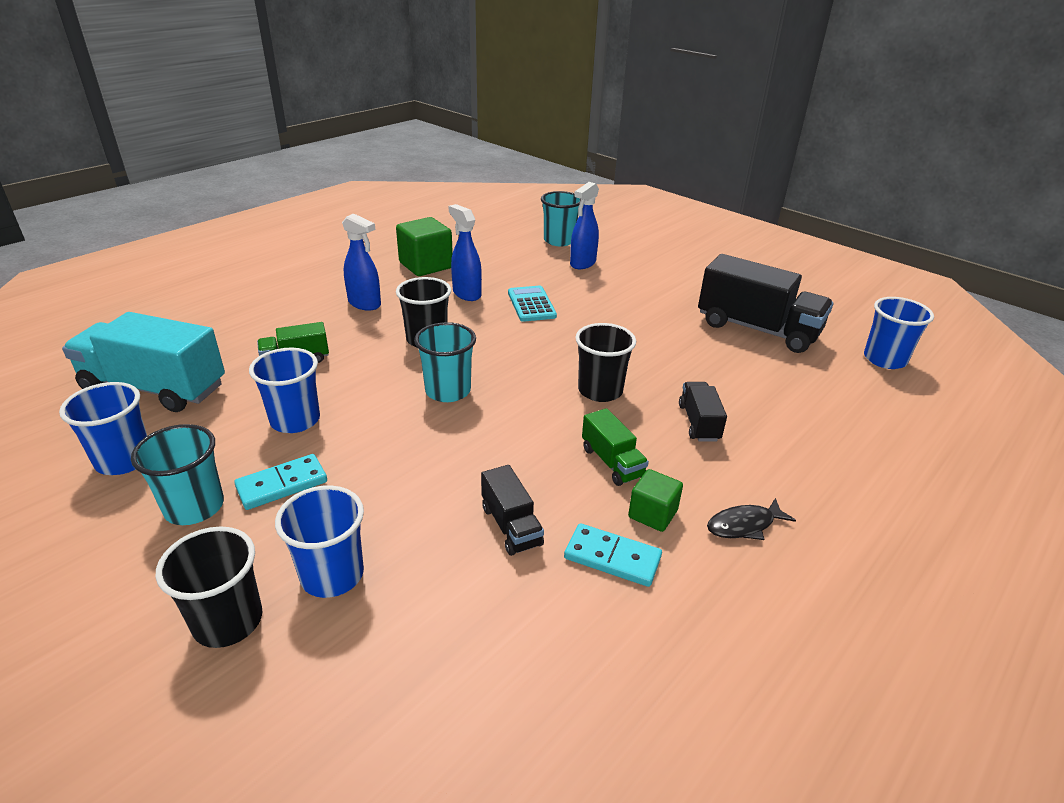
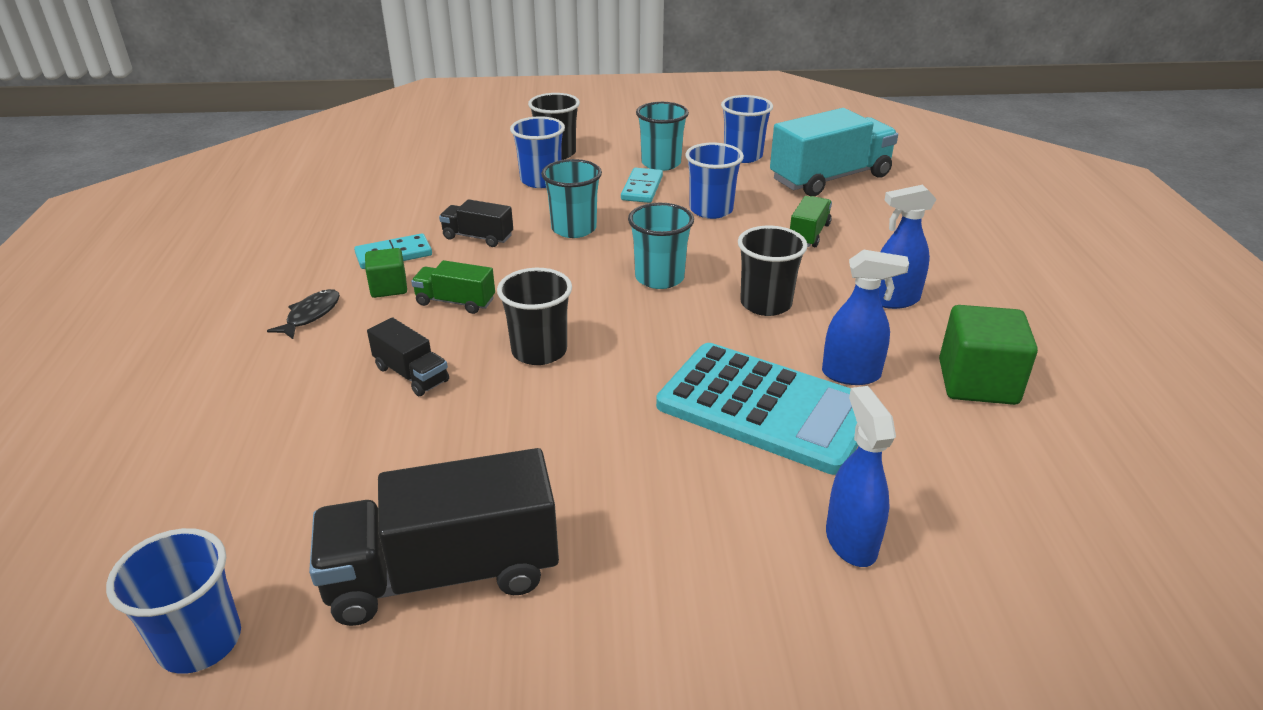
camera: 135 degrees right, 0 degrees up
turquoise calculator [508,286,557,322] -> turquoise calculator [656,343,858,475], size x1.95
turquoise cup [541,191,581,246] -> turquoise cup moved to [541,159,602,238]

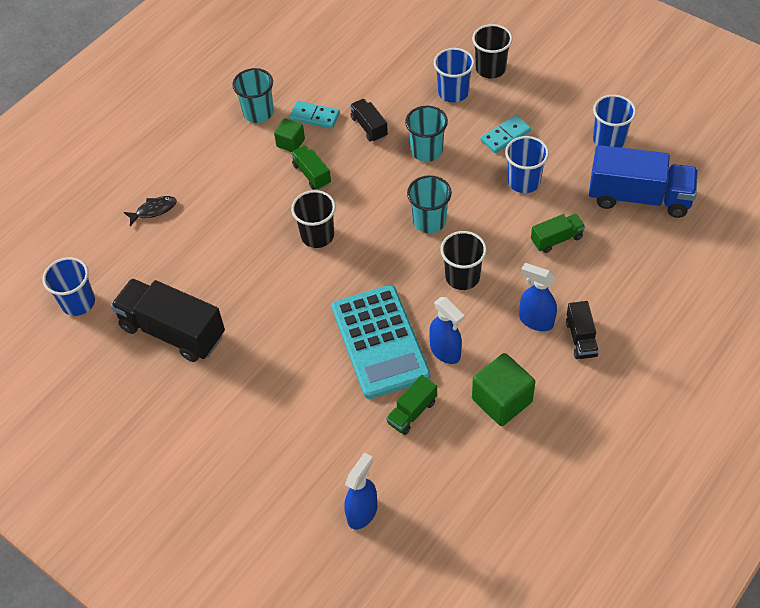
camera: 45 degrees right, 20 degrees up
black fish [267,289,340,339] -> black fish moved to [124,196,177,226]
black truck [367,317,449,396] -> black truck moved to [566,301,599,359]
turquoise cup [636,102,689,171] -> turquoise cup moved to [232,68,274,123]
turquoise truck [770,108,898,196] -> blue truck [589,145,698,218]
blue spray bottle [826,386,896,567] -> blue spray bottle moved to [344,453,377,530]
none -> green truck [386,375,437,435]

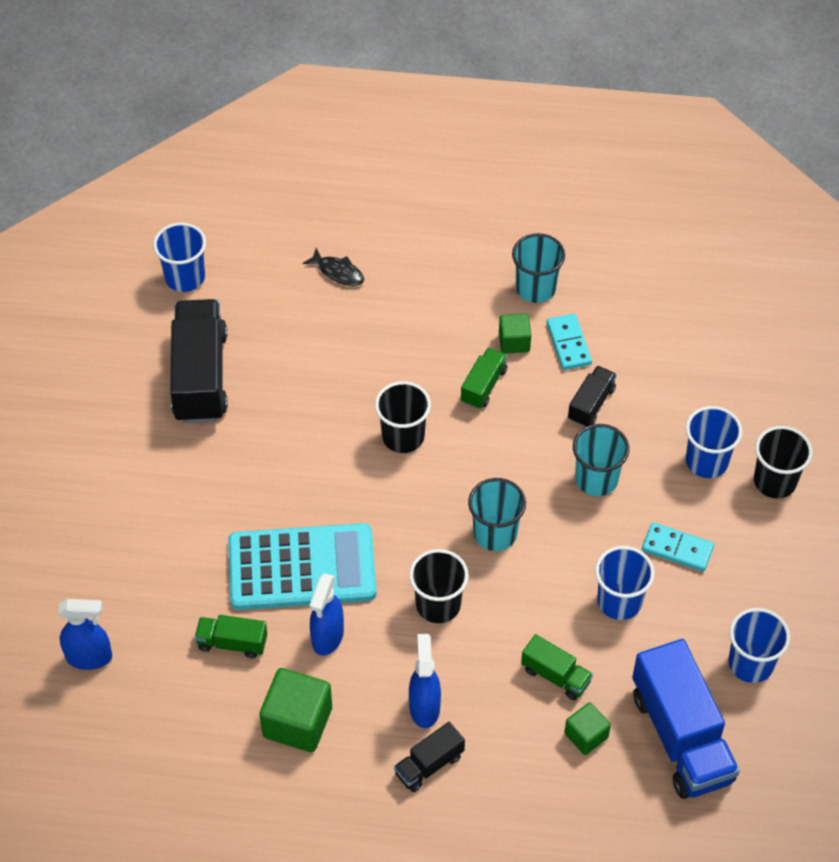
camera: 55 degrees right, 0 degrees up
turquoise calculator [332,285,431,399] -> turquoise calculator turned 135 degrees counterclockwise [228,523,376,610]
none -> green cube [564,702,611,755]

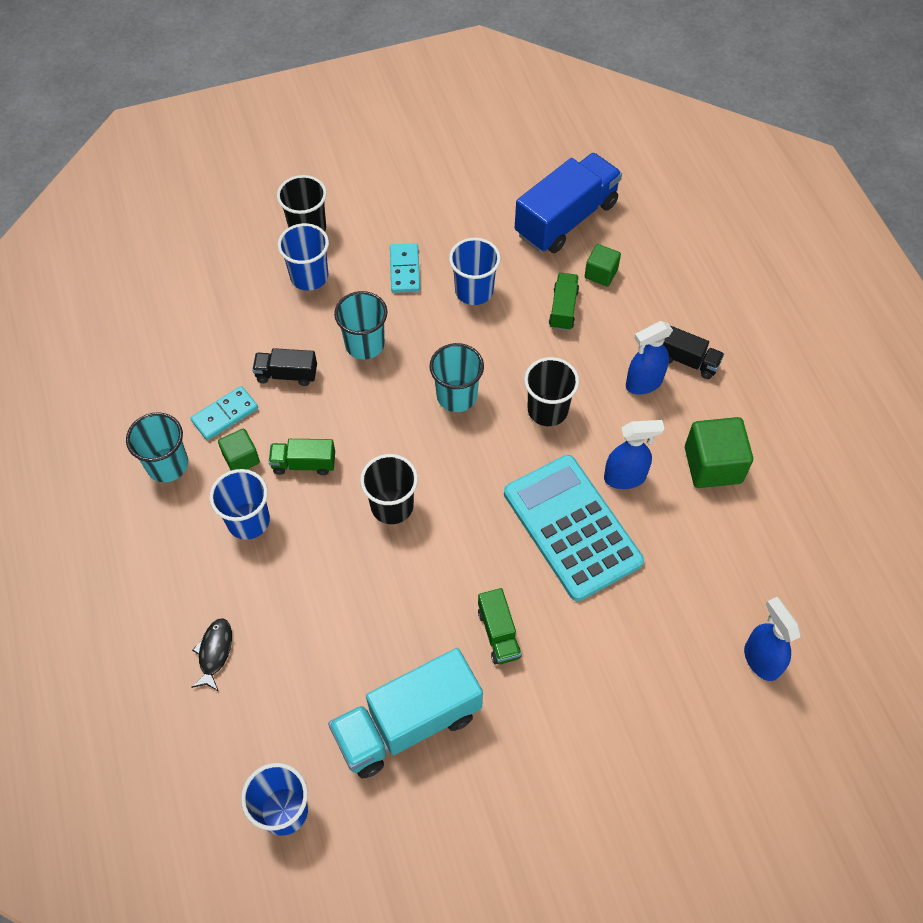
camera: 115 degrees left, 5 degrees up
black truck [170,299,228,423] -> turquoise truck [328,648,483,779]
green truck [194,615,267,658] -> green truck moved to [478,588,522,665]
blue cup [728,608,790,683] -> blue cup moved to [209,469,270,540]

